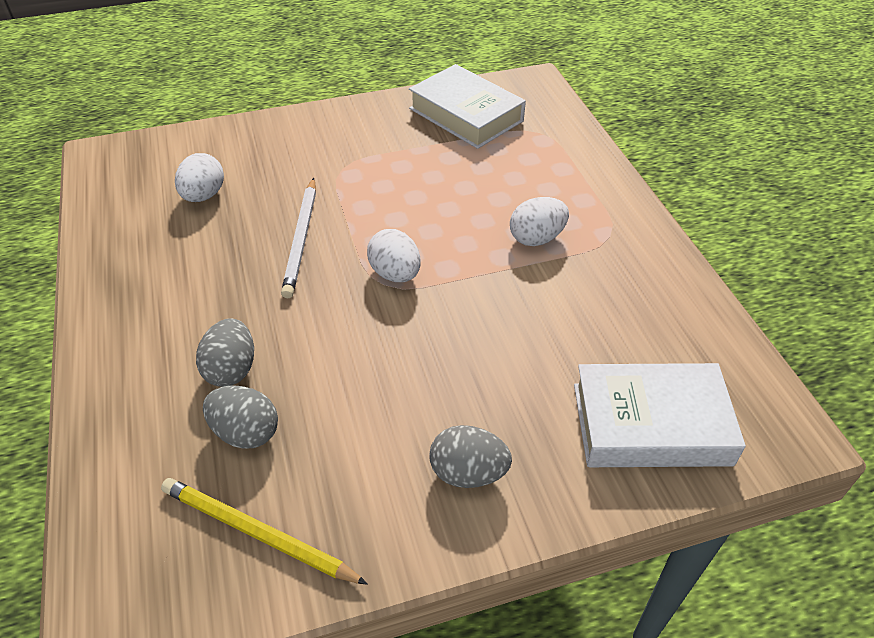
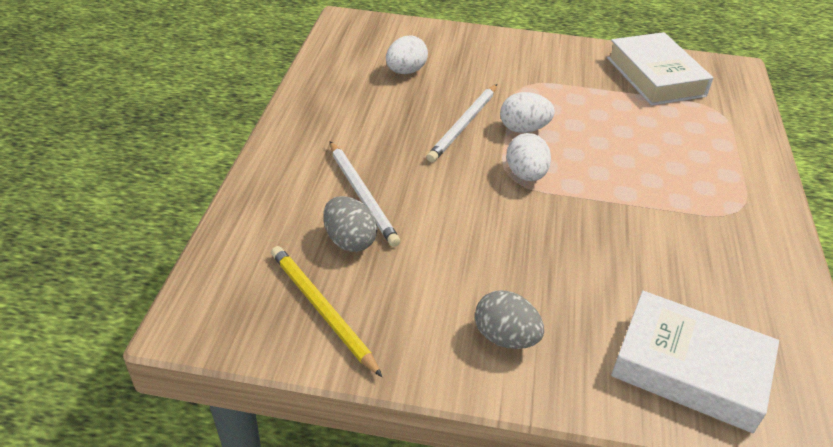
camera: 25 degrees right, 5 degrees down
grey egg [196,318,254,387] -> white pencil [330,142,401,247]
white egg [510,197,569,246] -> white egg moved to [500,92,555,133]

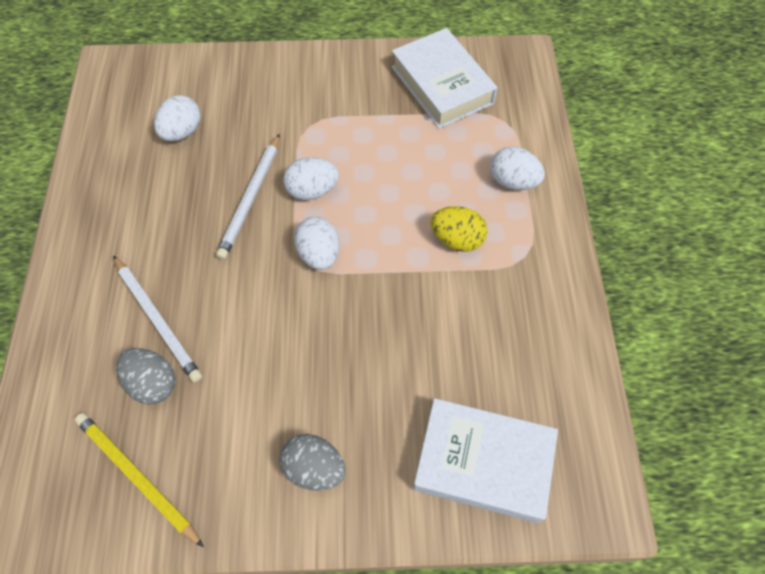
camera: 10 degrees left, 20 degrees up
none -> yellow egg [430,206,487,252]
none -> white egg [490,146,545,190]

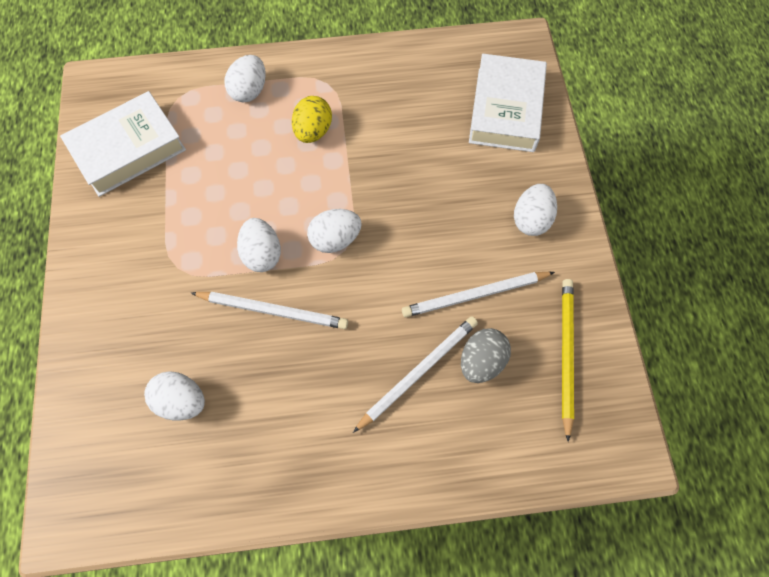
camera: 95 degrees left, 5 degrees up
yellow pencil [75,413,204,547] -> yellow pencil turned 150 degrees clockwise [562,279,574,442]
grey egg [280,434,346,490] -> white egg [514,184,557,236]
none -> white pencil [402,272,555,317]

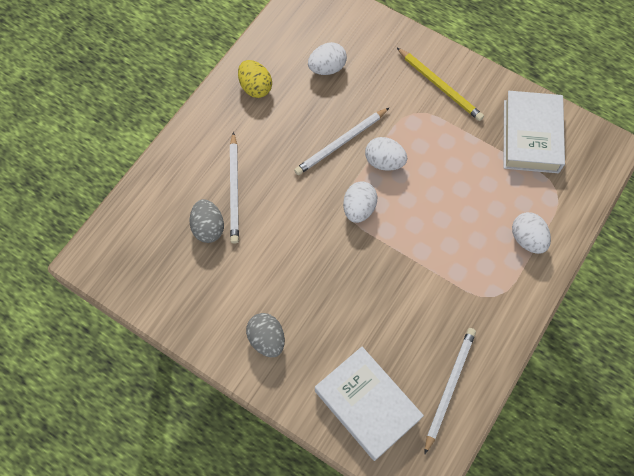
camera: 130 degrees right, 0 degrees up
yellow egg [292,96,332,143] -> yellow egg moved to [238,60,272,98]
white pencil [402,272,555,317] -> white pencil moved to [424,328,476,455]
white egg [514,184,557,236] -> grey egg [246,313,285,357]
yellow pencil [562,279,574,442] -> yellow pencil moved to [397,48,484,121]

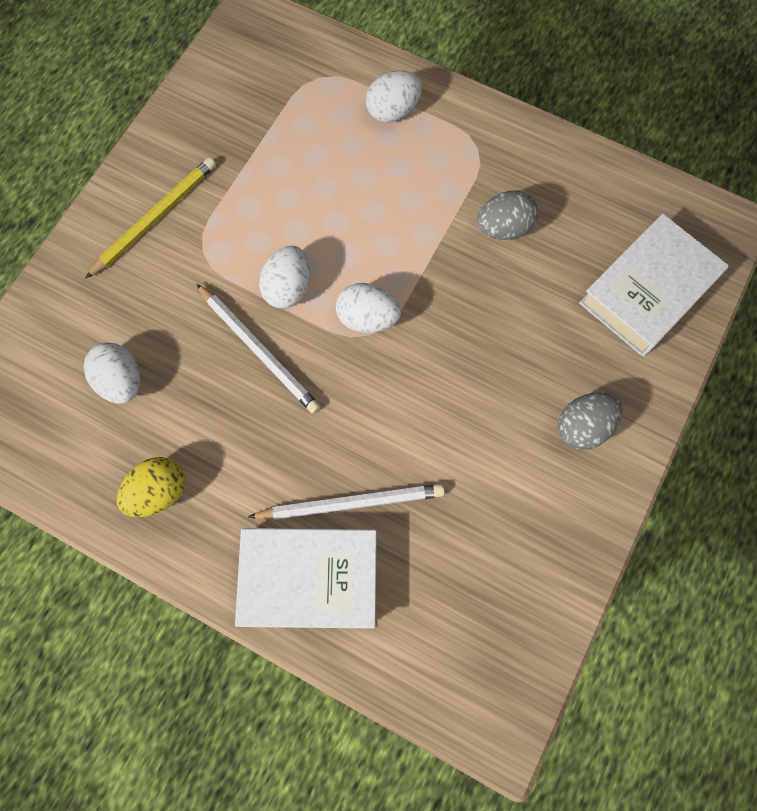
camera: 95 degrees left, 5 degrees up
grey egg [190,199,224,243] -> grey egg moved to [477,190,538,240]
white pencil [424,328,476,455] -> none
white book [504,91,565,173] -> white book moved to [235,528,377,629]

